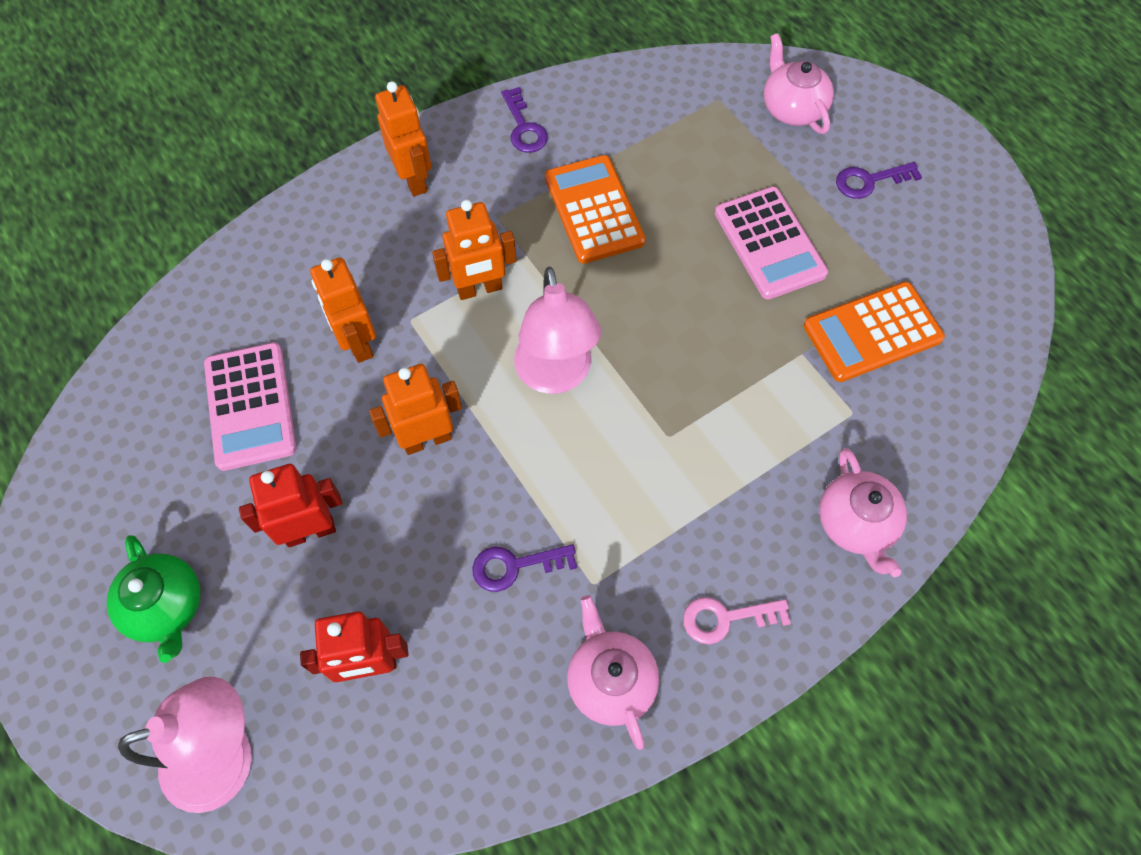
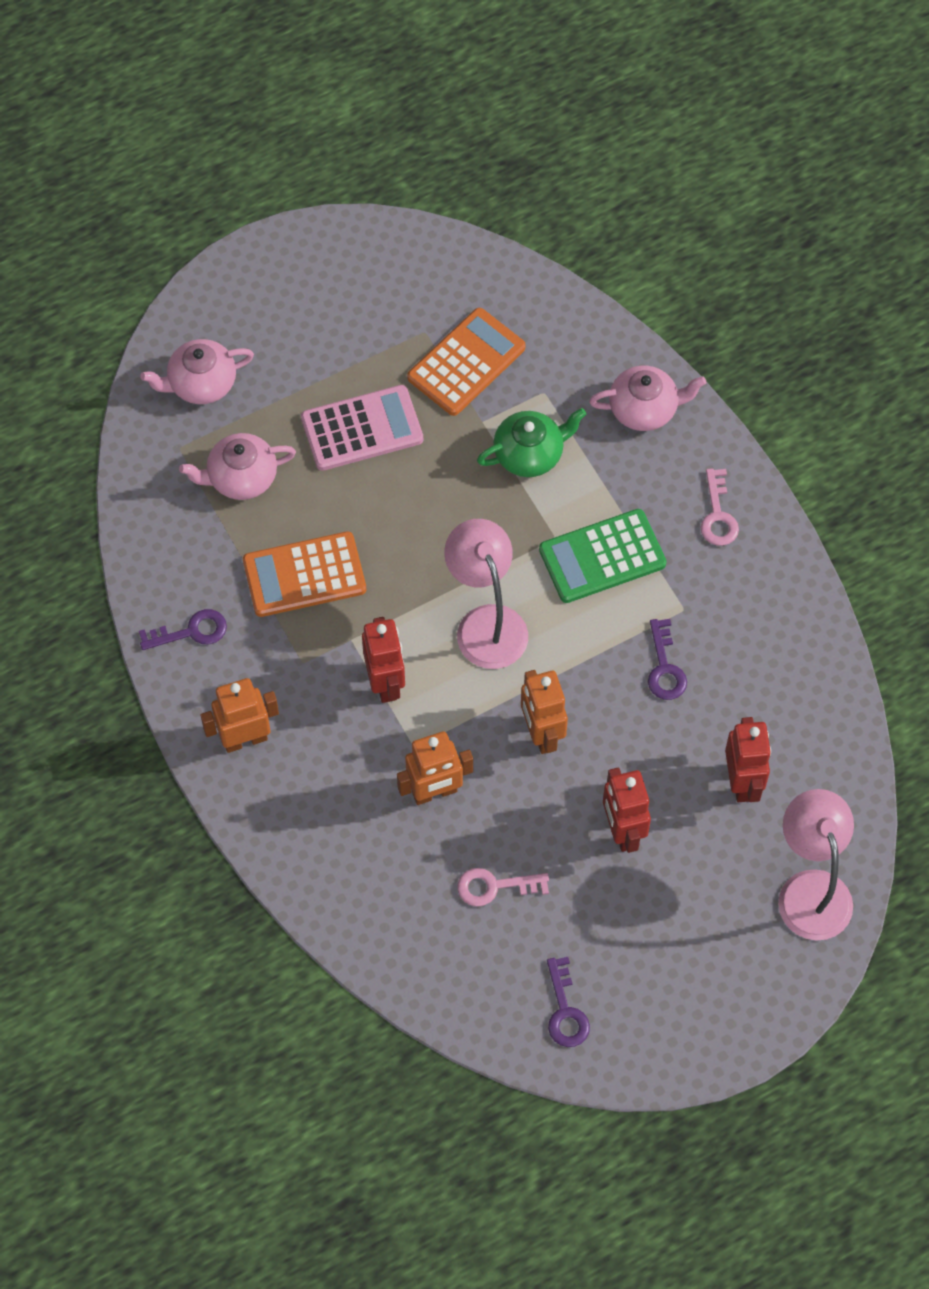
camera: 85 degrees left, 0 degrees up
green teapot [107,535,200,663] -> green teapot moved to [477,408,586,477]
pink calculator [204,342,296,471] -> pink key [457,868,549,907]
orange robot [432,200,517,300] -> red robot [362,617,405,703]
pink lamp [514,267,602,394] -> pink lamp turned 105 degrees counterclockwise [444,519,528,669]
pink teapot [567,595,659,750] -> pink teapot moved to [179,433,296,500]
orange calculator [803,282,945,382] -> orange calculator turned 120 degrees counterclockwise [407,308,526,416]
purple key [836,162,922,199] -> purple key moved to [547,957,590,1047]
none -> green calculator [539,509,667,603]

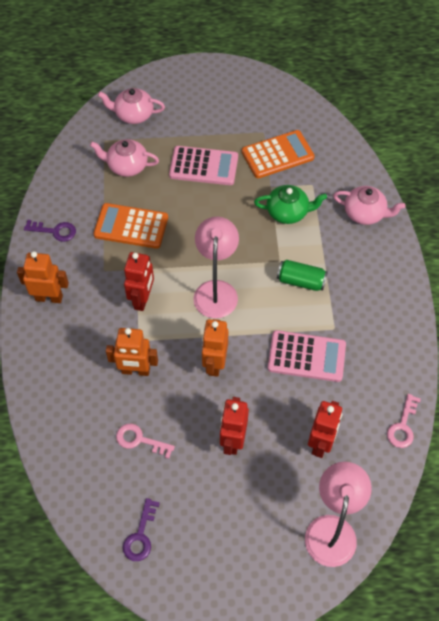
camera: 25 degrees right, 5 degrees down
green calculator [539,509,667,603] -> green can [277,260,328,291]
purple key [648,619,687,700] -> pink calculator [268,330,346,382]
pink key [701,468,739,546] -> pink key moved to [387,394,421,448]

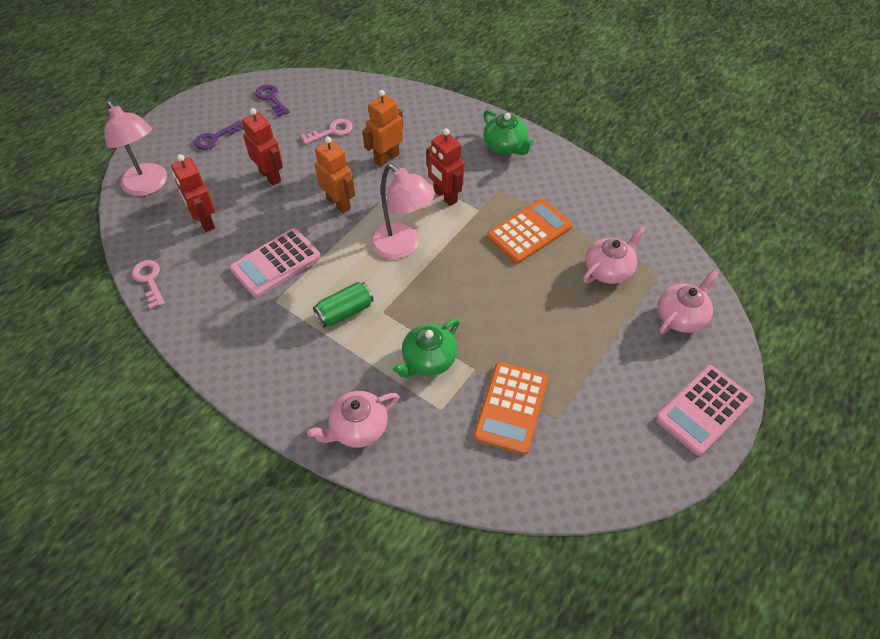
camera: 130 degrees right, 5 degrees down
orange robot [17,251,69,303] -> green teapot [483,110,534,155]
purple key [24,220,76,242] -> purple key moved to [194,120,244,150]
pink calculator [169,146,238,185] -> pink calculator moved to [655,365,754,456]

